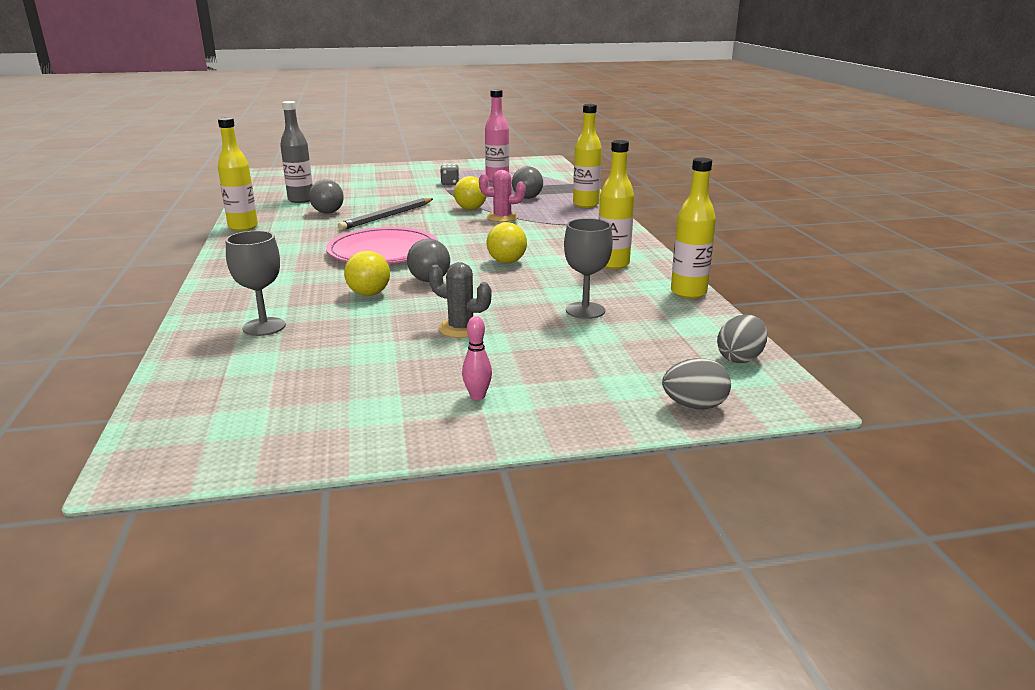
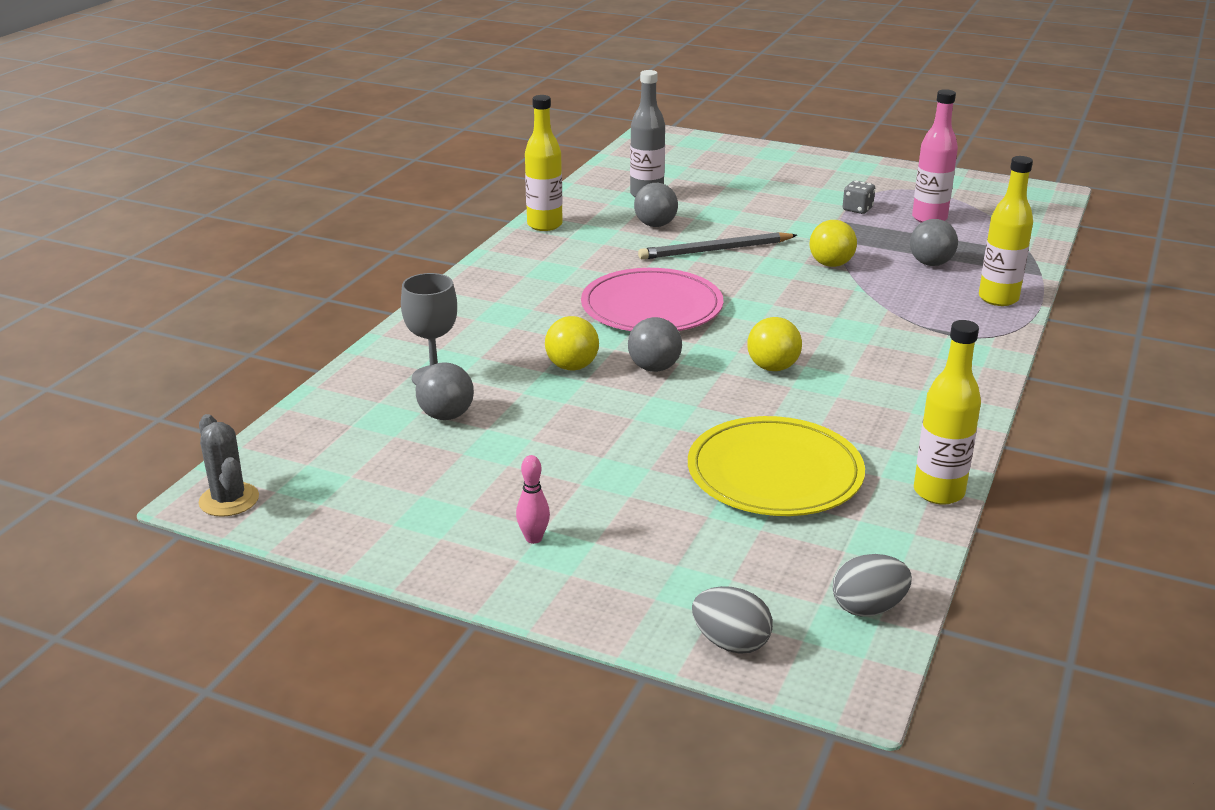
camera: 35 degrees right, 5 degrees up
grey cactus [429,262,491,338] -> grey cactus moved to [199,414,259,517]
pink cactus [479,170,525,222] -> none
grey goblet [564,218,613,319] -> yellow plate [688,416,865,516]
yellow bottle [599,140,634,269] -> none
none -> grey ball [416,362,474,420]

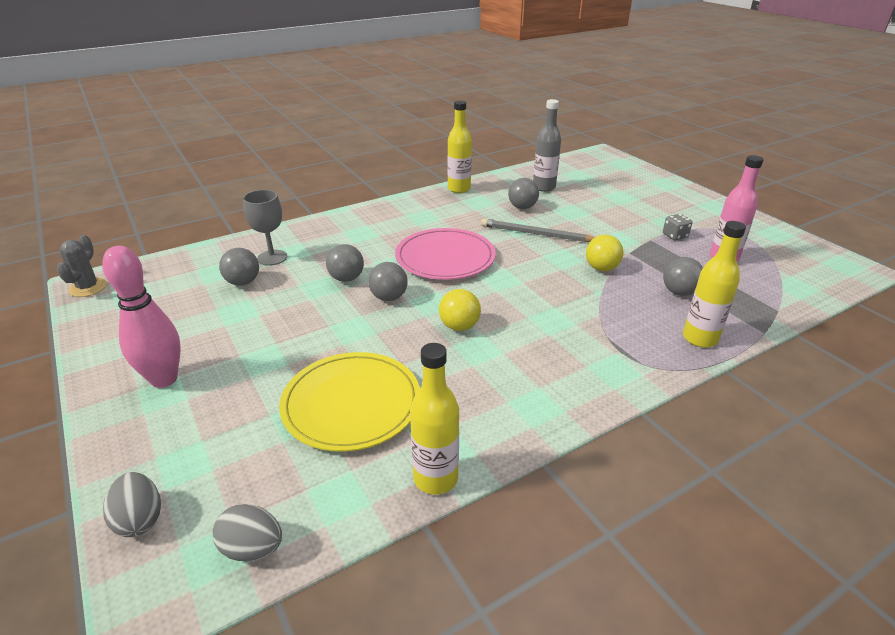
camera: 35 degrees right, 5 degrees up
pink bowling pin [516,455,550,544] -> pink bowling pin [102,246,181,388], size x2.19
yellow ball [545,316,599,370] -> grey ball [326,244,364,282]

